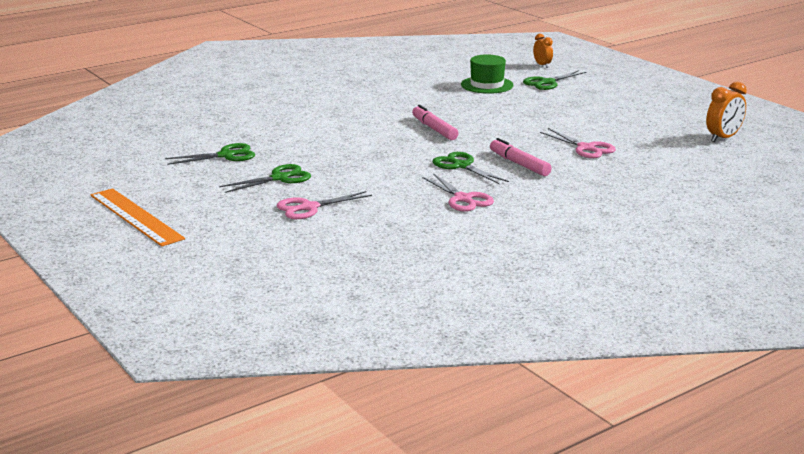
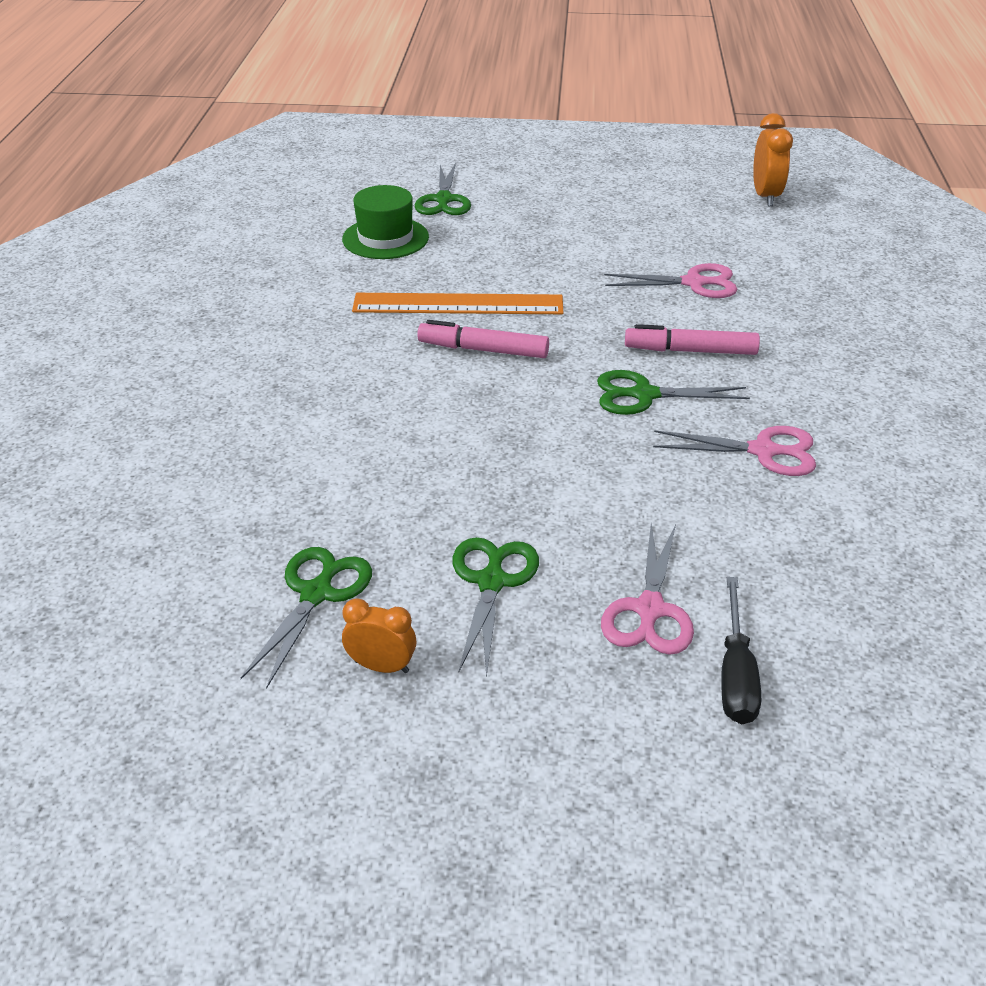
camera: 50 degrees left, 15 degrees up
orange ruler [90,188,185,247] -> orange ruler moved to [352,293,564,314]
orange clock [533,33,553,68] -> orange clock moved to [342,598,416,673]
none -> black screwdriver [721,577,761,724]

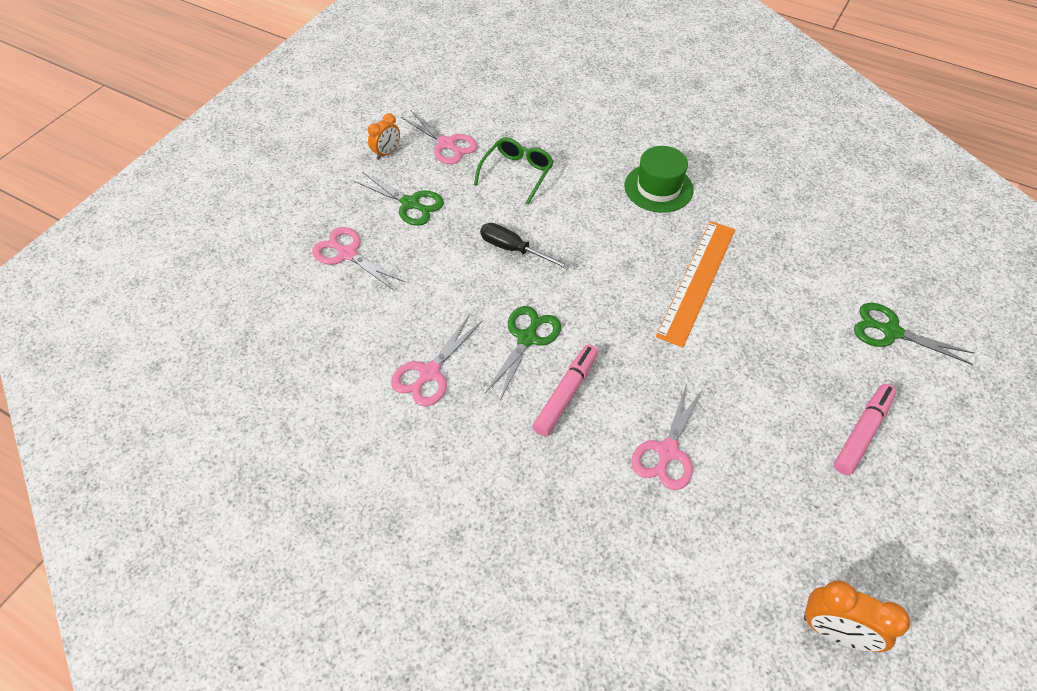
camera: 115 degrees right, 15 degrees up
green scissors [241,547,372,689] -> pink scissors [401,110,477,164]
green hat [342,185,429,259] -> green hat moved to [624,146,694,213]
pink marker [417,320,549,358] -> pink marker moved to [834,384,896,475]
black screwdriver [721,577,761,724] -> black screwdriver moved to [480,223,570,269]
none -> green glasses [474,137,554,205]

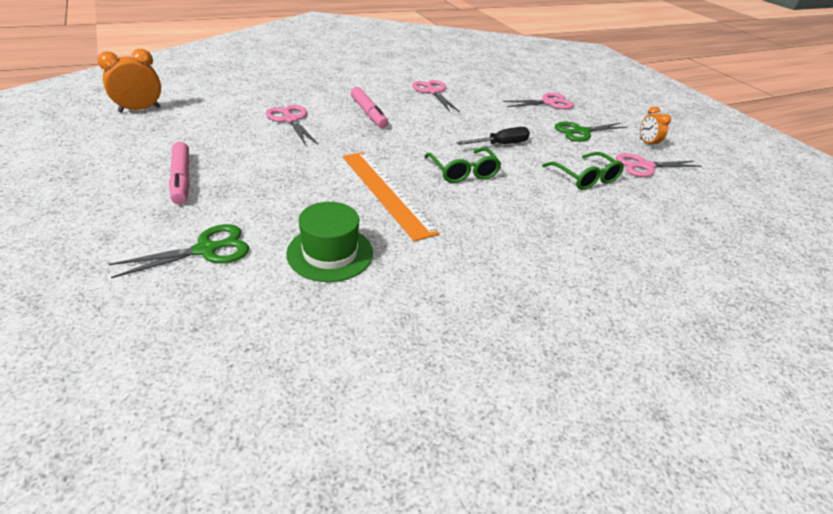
camera: 120 degrees right, 15 degrees down
green scissors [485,306,561,400] -> none
green hat [624,146,694,213] -> green hat moved to [286,202,373,282]
none -> green glasses [424,147,501,183]

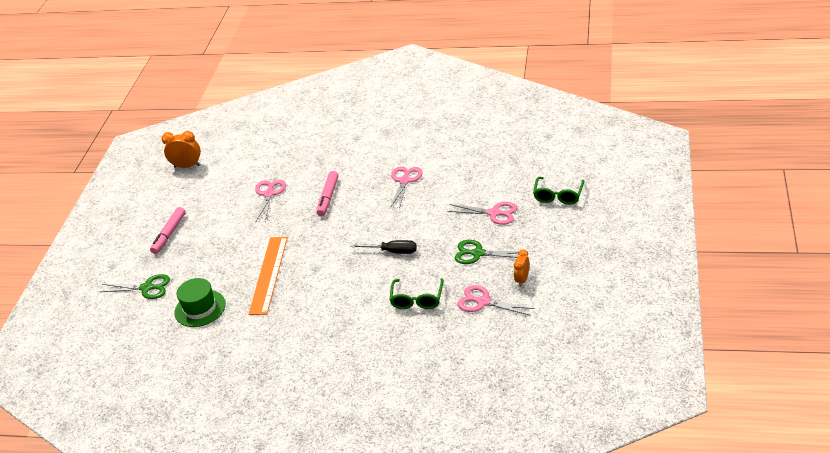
camera: 45 degrees right, 0 degrees up
green glasses [424,147,501,183] -> green glasses moved to [533,177,584,205]

